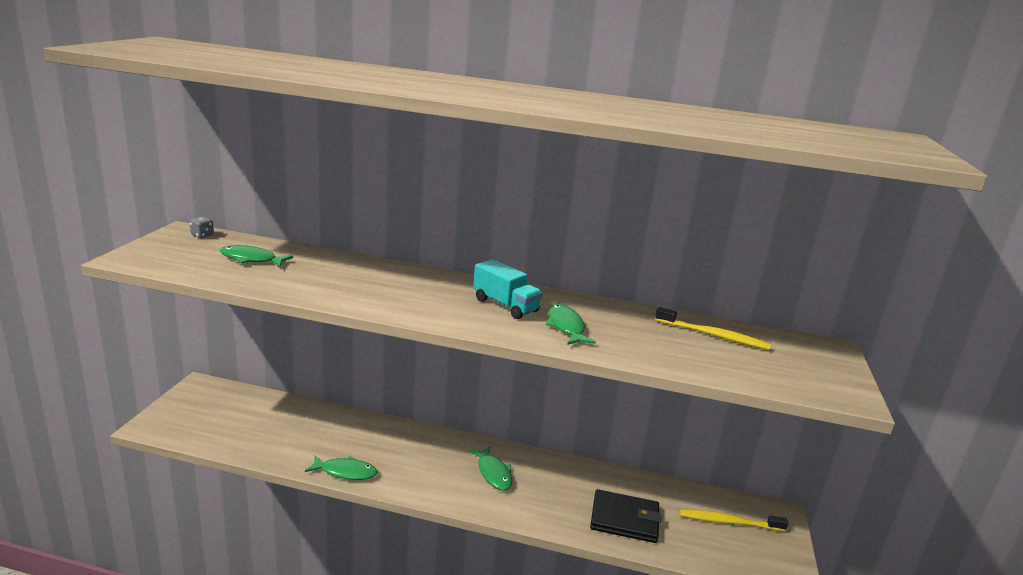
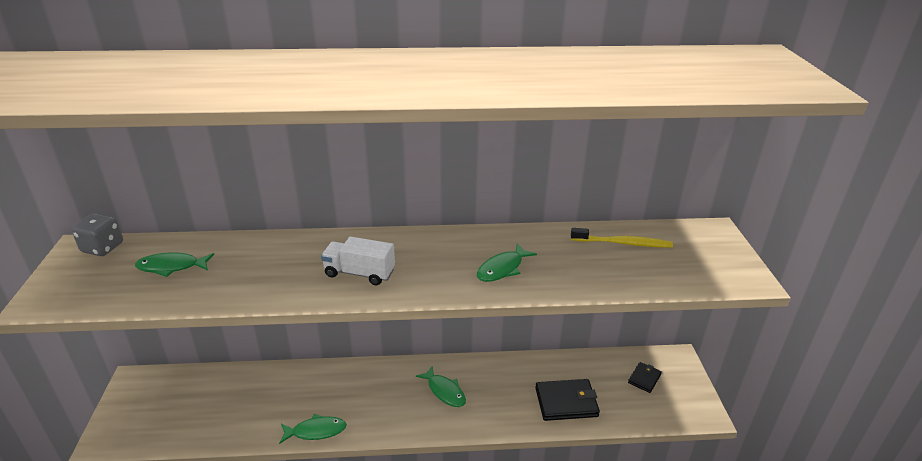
camera: 15 degrees left, 10 degrees up
grey dice [190,216,214,238] -> grey dice [71,213,123,256], size x1.76
turquoise truck [473,259,543,319] -> none
green fish [546,304,596,345] -> green fish turned 105 degrees counterclockwise [477,243,537,282]
yellow toothbrush [680,509,788,532] -> black wallet [628,362,662,393]
none -> white truck [321,236,395,285]

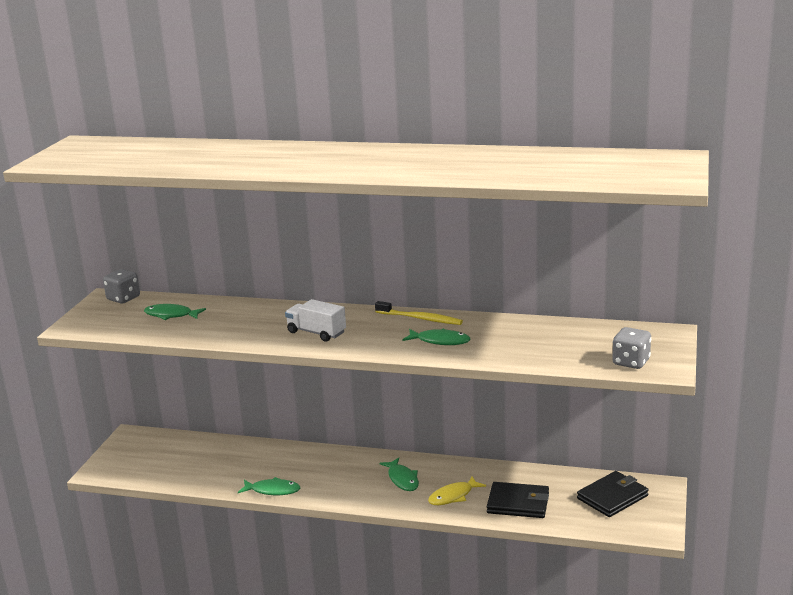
camera: 20 degrees right, 10 degrees down
green fish [477,243,537,282] -> green fish turned 135 degrees counterclockwise [403,329,471,345]
yellow toothbrush [571,228,673,248] -> yellow toothbrush moved to [375,301,463,325]
black wallet [628,362,662,393] -> black wallet [577,471,649,517], size x1.75
none -> yellow fish [428,476,486,505]
none -> grey dice [612,327,651,369]

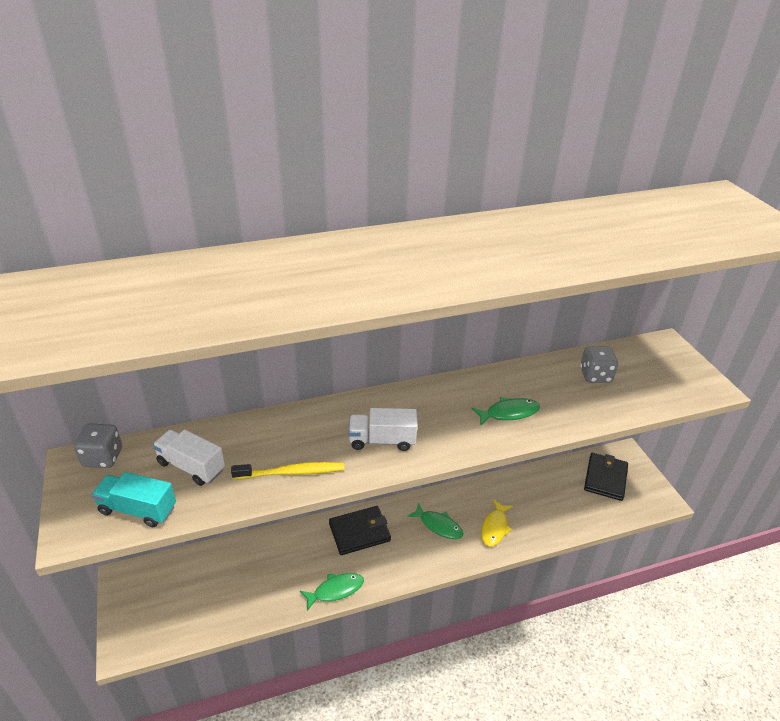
camera: 35 degrees left, 15 degrees up
green fish [144,304,206,320] -> white truck [153,430,225,486]
yellow toothbrush [375,301,463,325] -> yellow toothbrush moved to [231,462,344,479]
black wallet [487,482,549,518] -> black wallet moved to [329,506,391,555]
grey dice [612,327,651,369] -> grey dice moved to [580,346,618,383]
none -> turquoise truck [92,472,176,527]

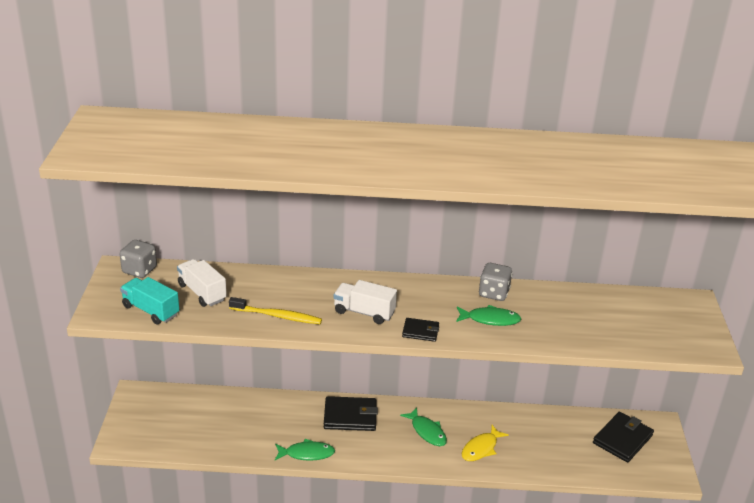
camera: 20 degrees right, 5 degrees down
grey dice [580,346,618,383] -> grey dice moved to [479,263,513,301]
none -> black wallet [402,318,439,342]

